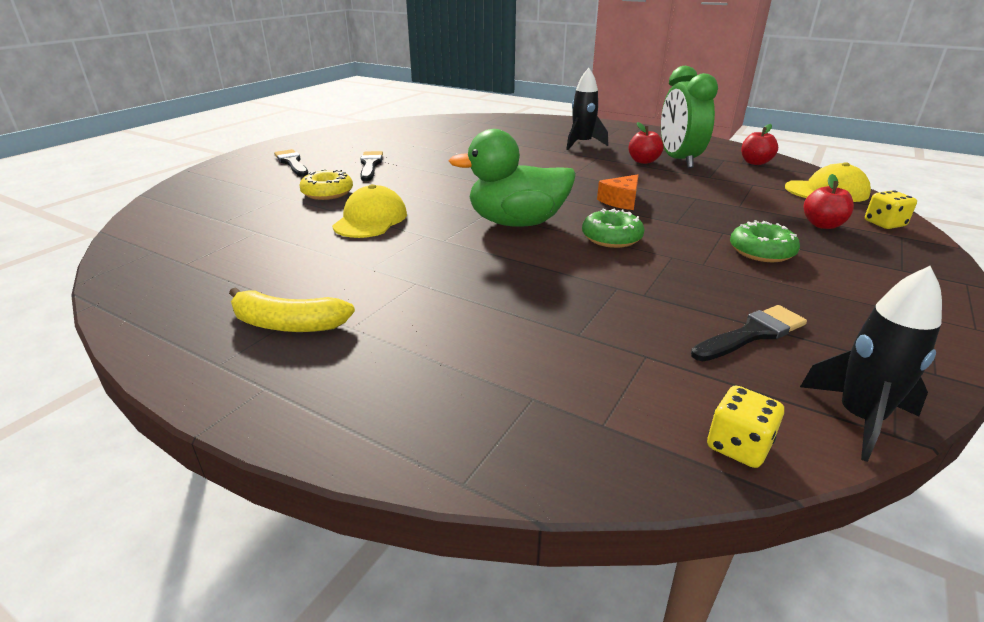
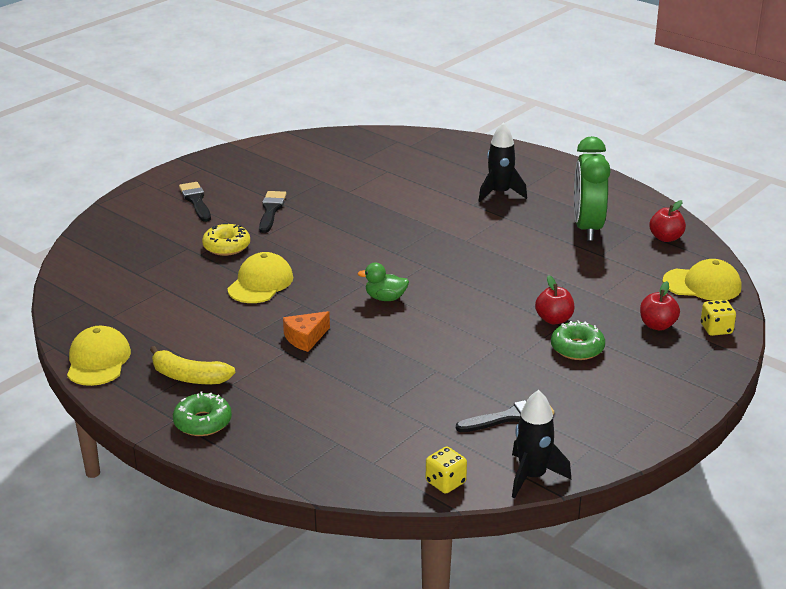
camera: 10 degrees right, 0 degrees up
green duck [449,129,576,227] -> green duck [357,263,409,301], size x0.48
green donut [582,208,645,248] -> green donut moved to [173,392,232,436]
orange cheese [597,174,639,210] -> orange cheese moved to [283,311,330,352]
red apple [628,122,663,164] -> red apple moved to [535,275,574,325]
none -> yellow cap [67,326,131,386]

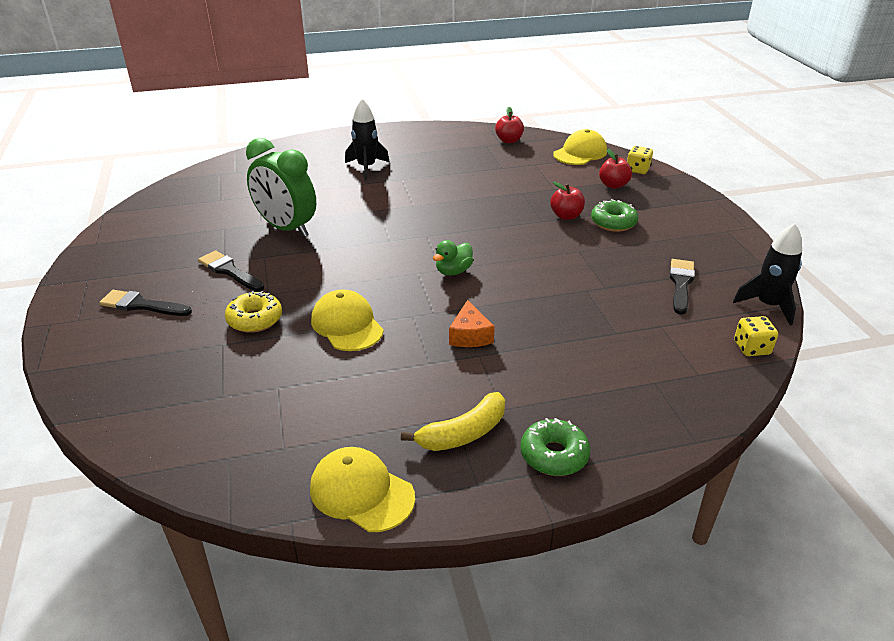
camera: 55 degrees left, 5 degrees up
green clock [574,136,611,241] -> green clock moved to [246,138,316,237]

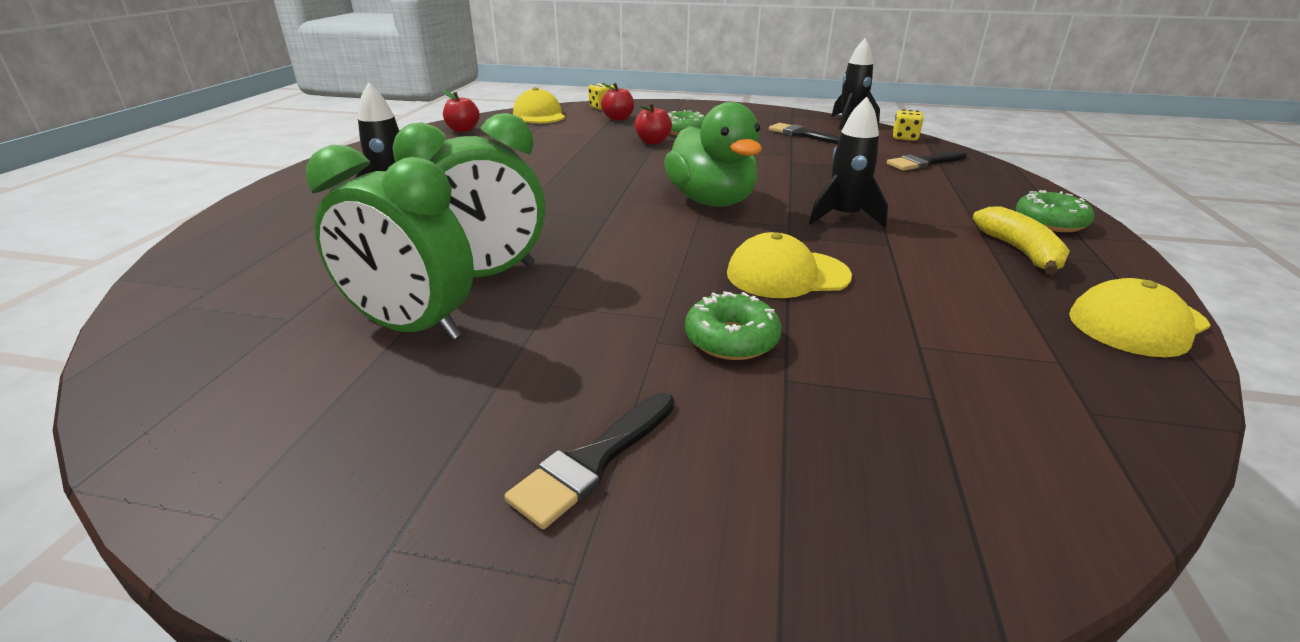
camera: 65 degrees left, 5 degrees down
black brush [198,250,264,291] -> black brush moved to [887,151,967,171]
yellow donut [225,291,282,333] -> green donut [685,291,782,360]
green duck [433,240,473,276] -> green duck [664,102,762,207], size x2.07
orange cheese [449,300,495,347] -> black rocket [809,97,888,228]
none -> green clock [306,145,474,340]

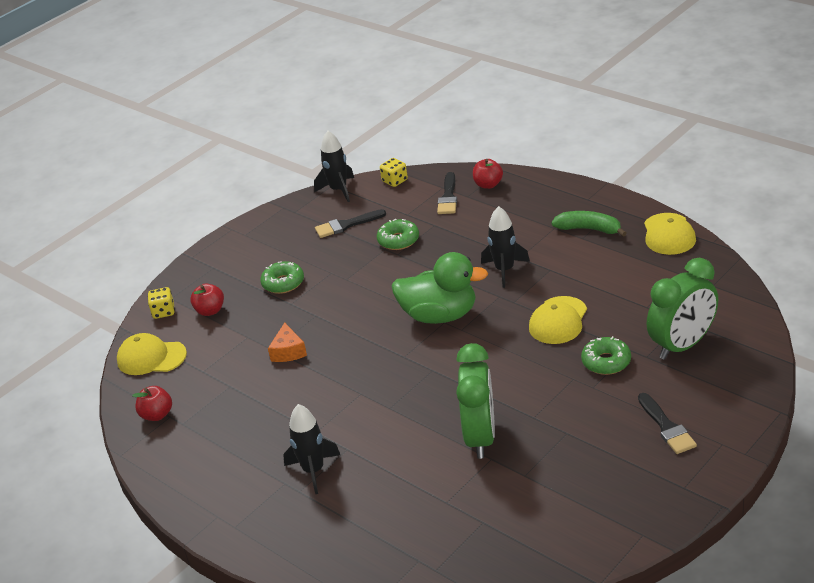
camera: 55 degrees left, 5 degrees up
green clock [306,145,474,340] -> green clock moved to [647,258,718,360]
red apple [635,103,672,145] -> red apple moved to [473,159,503,189]
yellow banana [972,206,1070,275] -> green banana [551,211,627,237]
green donut [1016,190,1094,232] -> green donut moved to [377,219,419,250]
none -> orange cheese [268,322,307,362]

